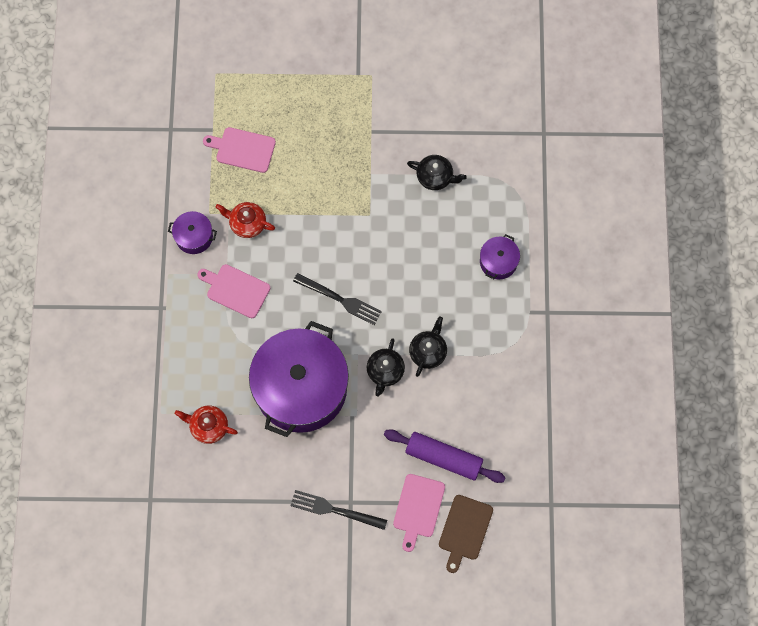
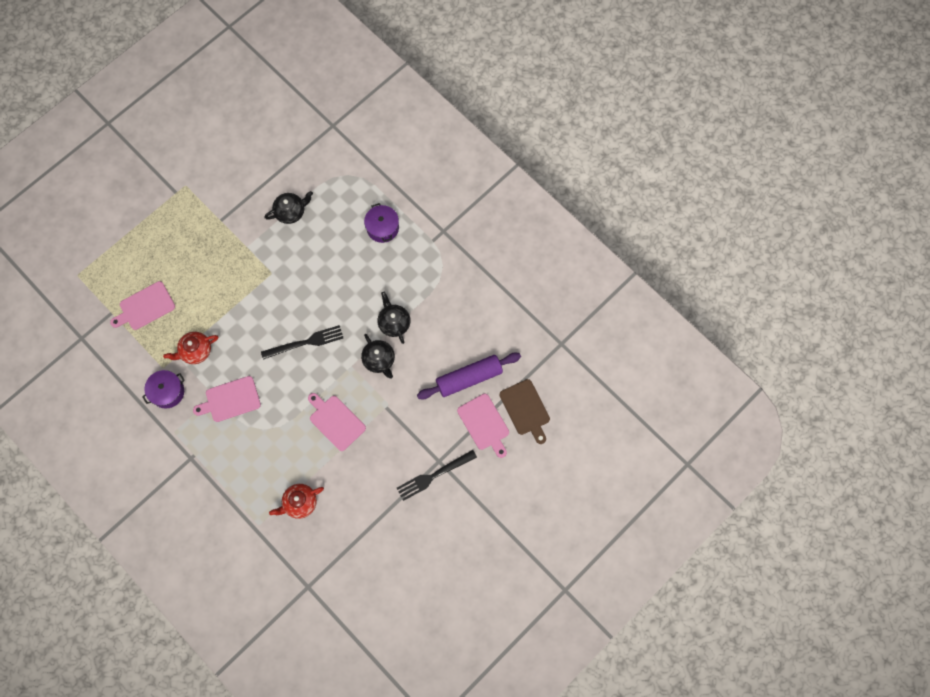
camera: 45 degrees left, 0 degrees up
purple pot [249,321,349,437] -> pink cutting board [308,393,366,451]

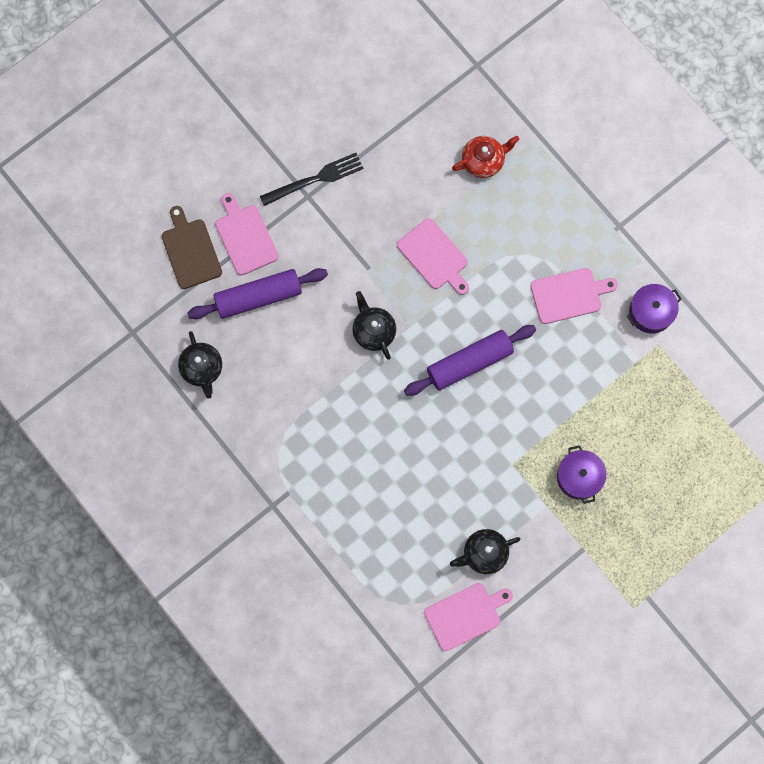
camera: 175 degrees left, 5 degrees up
pink cutting board [110,281,175,330] -> pink cutting board moved to [424,583,513,651]
red teapot [163,332,218,364] -> none
black fork [261,325,343,360] -> purple rolling pin [404,325,536,396]
purple pot [364,203,399,243] -> purple pot moved to [557,445,606,504]
black teapot [377,291,411,344] -> black teapot moved to [178,331,222,399]

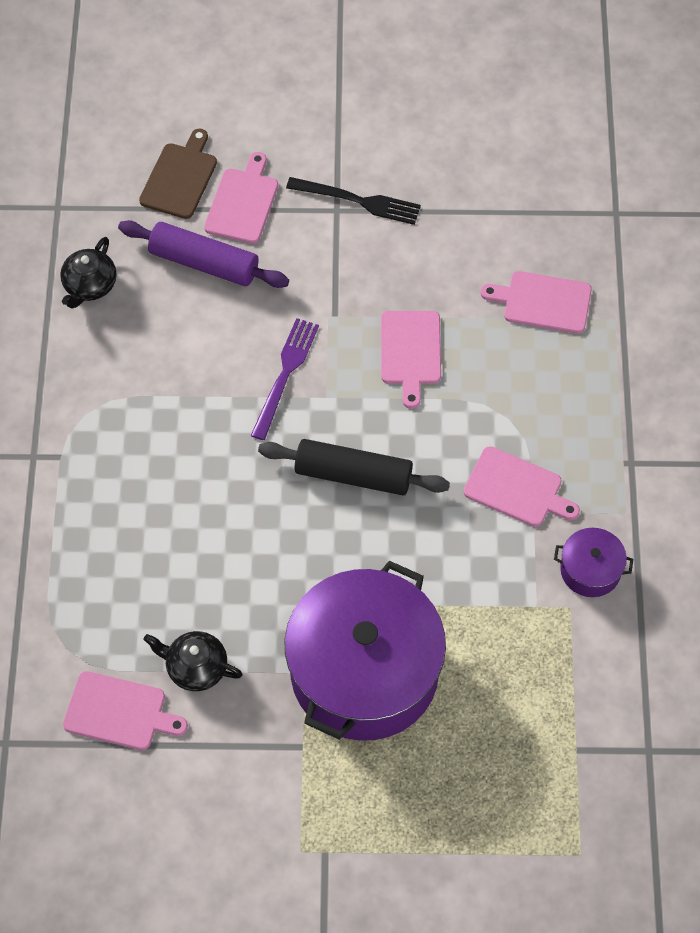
camera: 40 degrees right, 15 degrees down
black teapot [352,291,396,360] -> purple fork [251,318,319,440]
purple rolling pin [404,325,536,396] -> black rolling pin [258,439,450,495]
red teapot [452,136,519,178] -> pink cutting board [481,271,592,334]
purple pot [557,445,606,504] -> purple pot [285,561,446,741], size x2.37

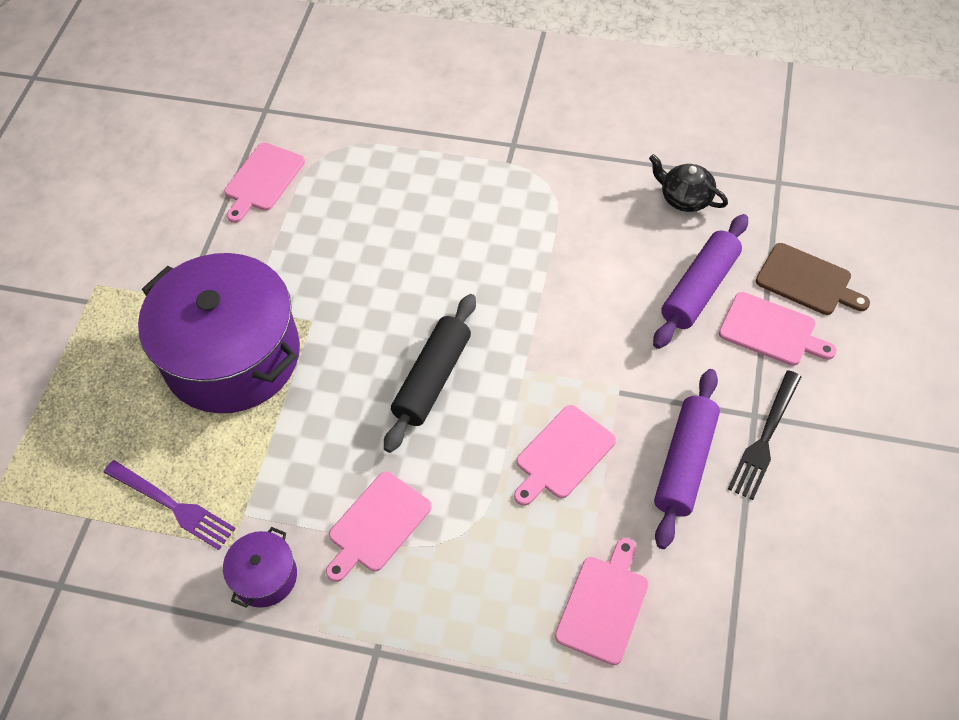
camera: 105 degrees right, 5 degrees down
black teapot [144,631,243,691] -> none
purple fork [251,318,319,440] -> purple fork moved to [103,460,236,550]
pink cutting board [381,311,441,409] -> pink cutting board turned 60 degrees counterclockwise [514,405,616,506]
none -> purple rolling pin [654,369,720,549]

